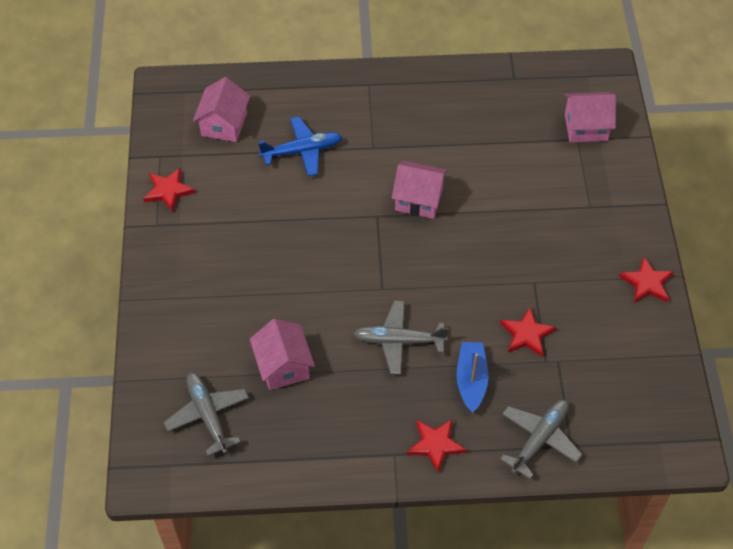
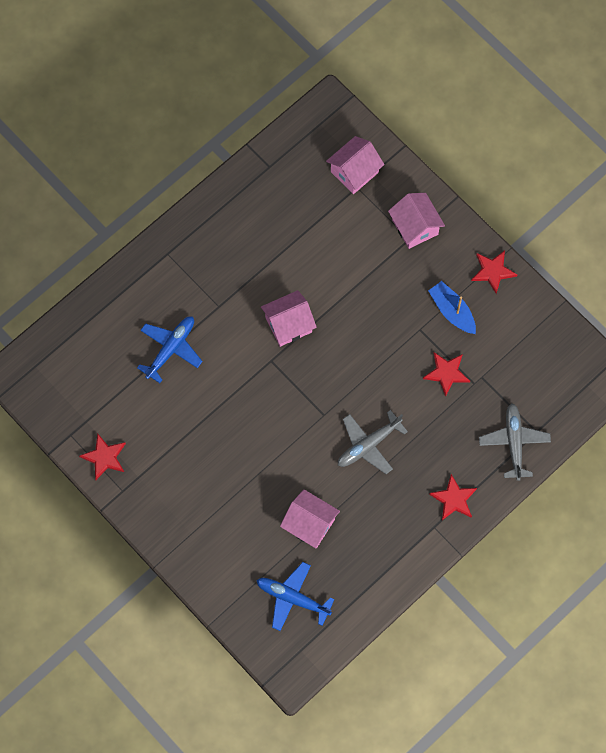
camera: 40 degrees left, 15 degrees up
grey plane [164,373,249,456] -> blue plane [256,562,335,631]
pink house [193,77,250,142] -> pink house moved to [388,193,445,249]
blue boat [457,342,488,413] -> blue boat moved to [428,281,476,334]

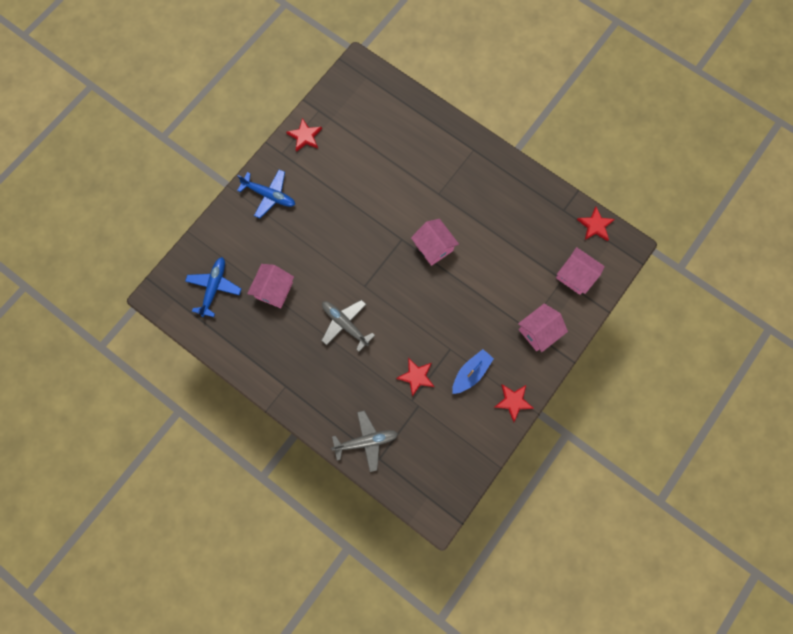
camera: 80 degrees right, 5 degrees up
blue plane [137,317,203,383] -> blue plane moved to [237,169,295,218]
red star [429,474,477,520] -> red star moved to [577,207,615,241]

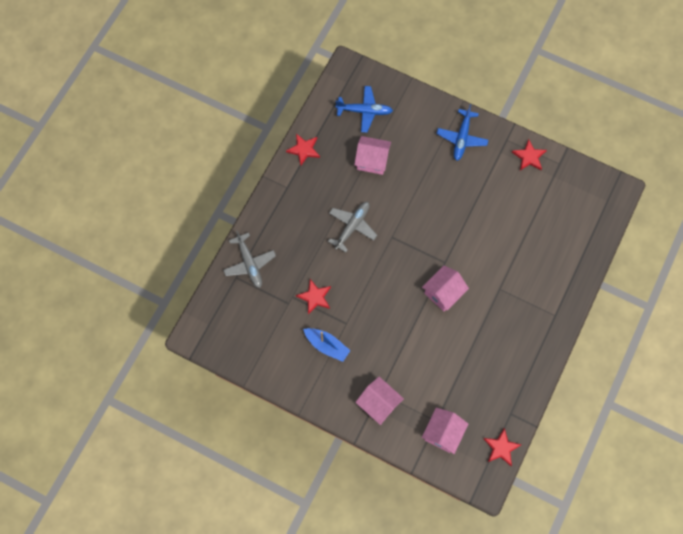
camera: 80 degrees right, 5 degrees down
red star [495,384,534,423] -> red star moved to [286,134,320,166]

